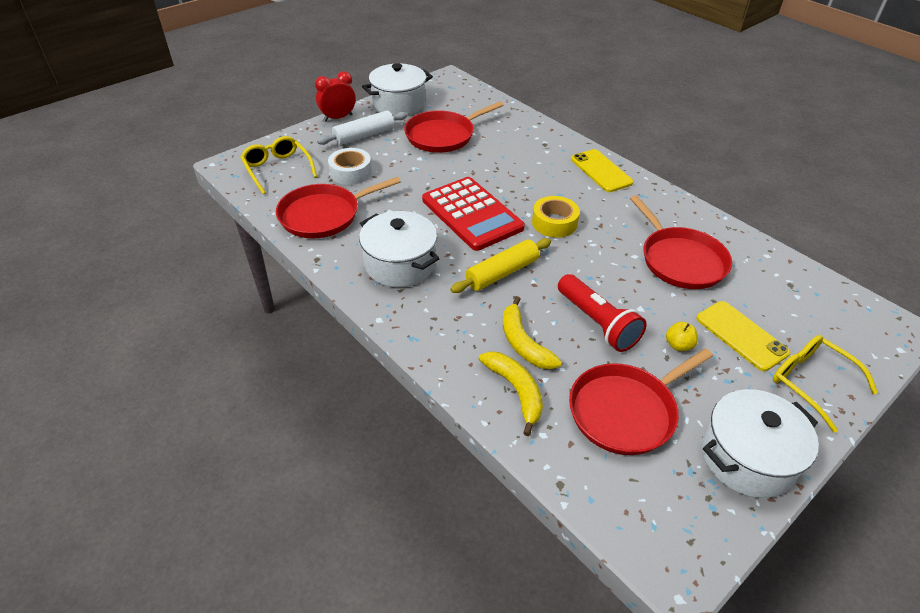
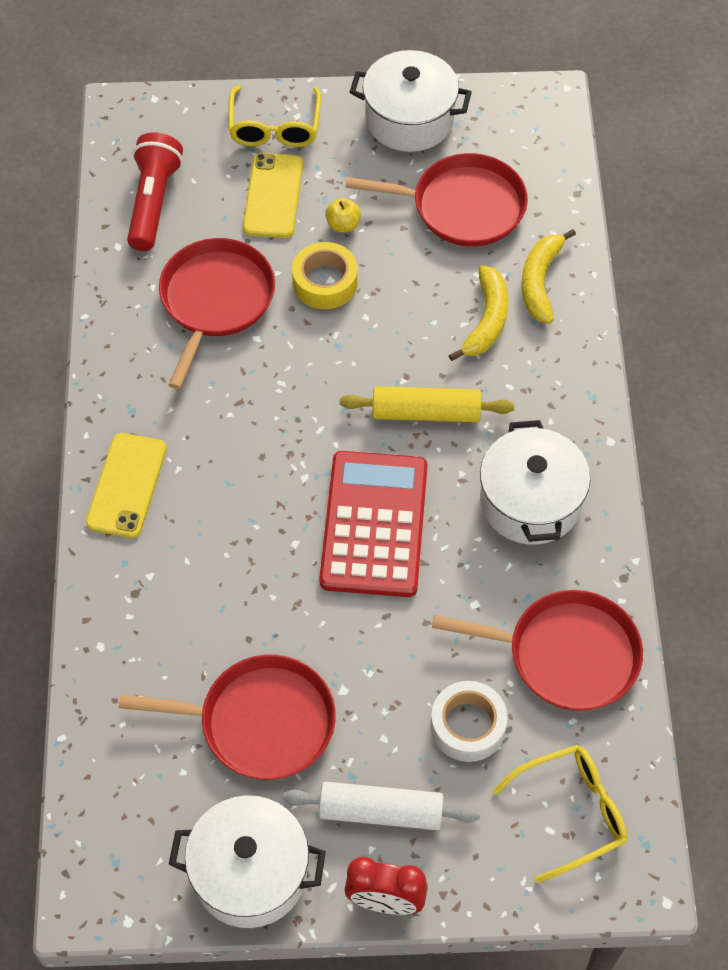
camera: 140 degrees left, 15 degrees up
yellow glasses [240,136,317,194] -> yellow glasses turned 120 degrees counterclockwise [493,745,628,883]
yellow tape [532,196,580,238] -> yellow tape moved to [292,242,358,309]
red flashlight [558,274,647,352] -> red flashlight moved to [127,132,183,251]

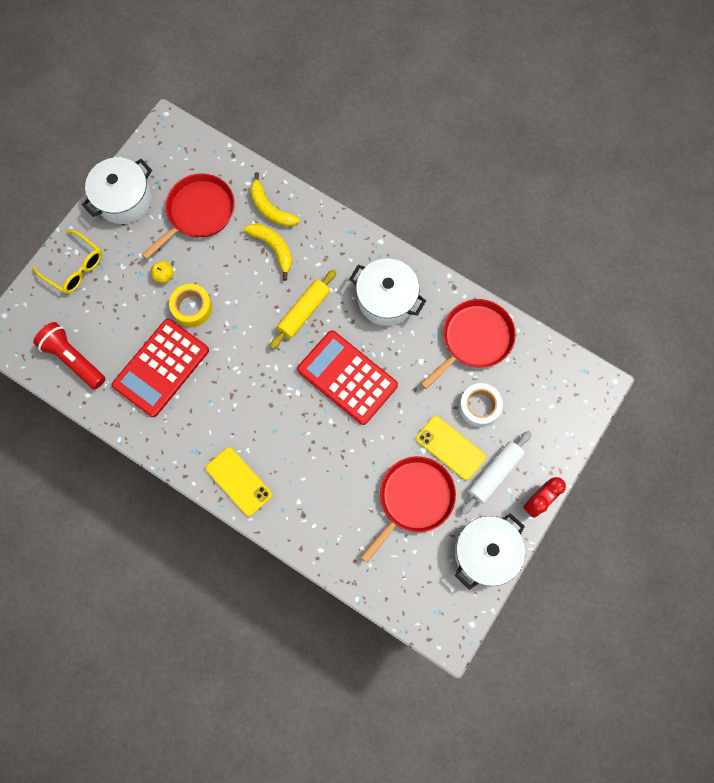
camera: 55 degrees left, 15 degrees up
red pan [159,238,275,389] -> red calculator [112,319,209,417]
yellow phone [243,153,303,238] -> yellow phone moved to [416,416,486,480]
yellow glasses [493,745,628,883] -> none

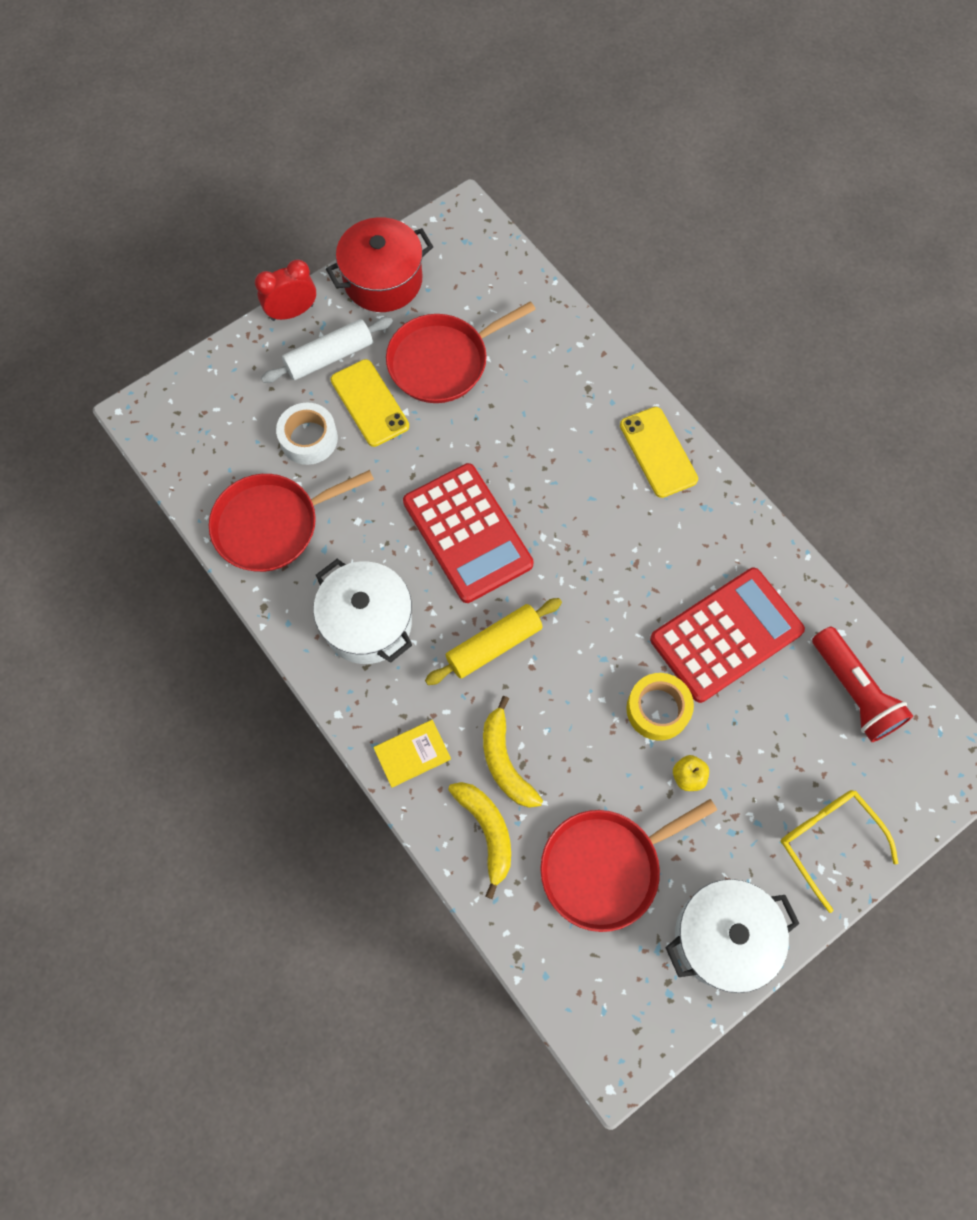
camera: 160 degrees left, 5 degrees down
white pot [455,513,525,590] -> red pot [326,217,433,312]
none -> yellow book [373,720,451,788]

